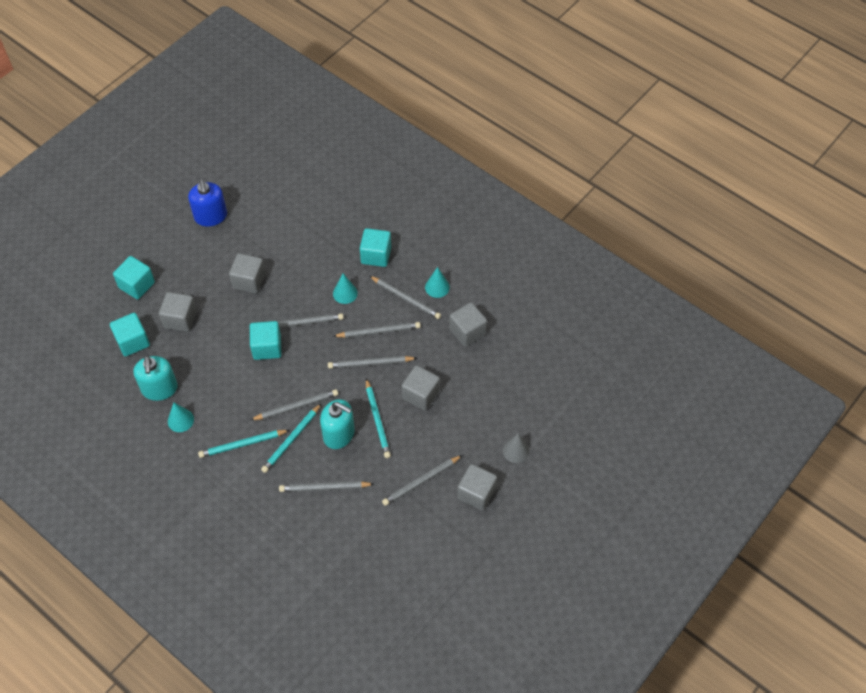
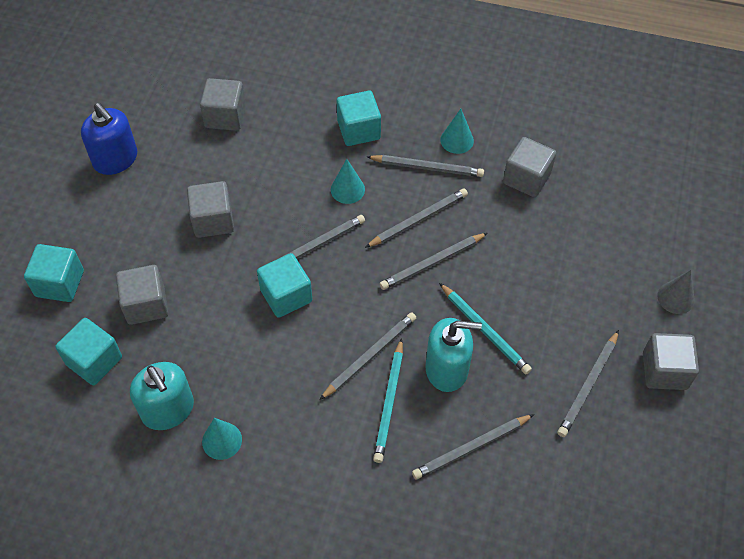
camera: 25 degrees left, 0 degrees up
turquoise pencil [198,430,290,458] -> none
grey cube [401,365,440,411] -> grey cube moved to [200,78,246,131]

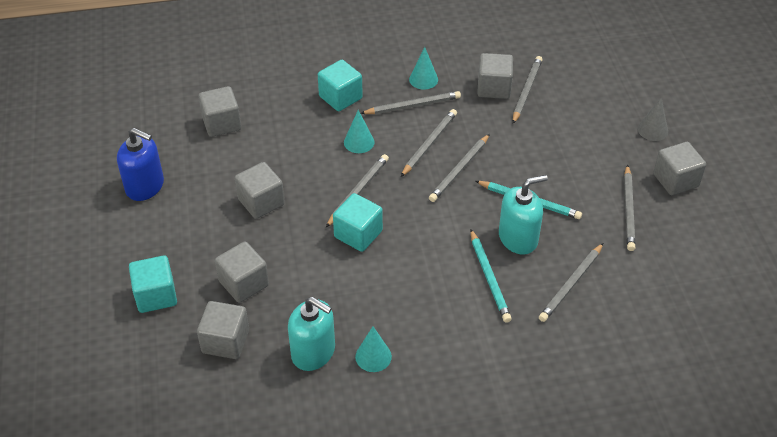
camera: 25 degrees left, 10 degrees down
turquoise cube [55,318,122,385] -> grey cube [197,301,249,359]
grey pencil [319,312,416,400] -> grey pencil moved to [513,56,543,124]

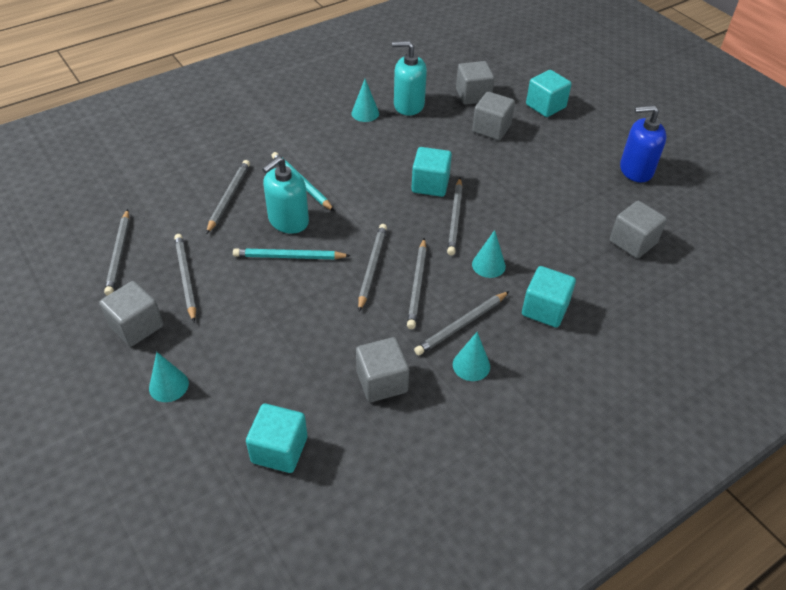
camera: 155 degrees right, 0 degrees up
grey cube [235,162,285,219] -> none
grey pencil [513,56,543,124] -> grey pencil moved to [104,209,129,296]
grey cone [638,97,668,141] -> turquoise cone [149,352,189,402]
none -> turquoise cube [246,404,307,473]

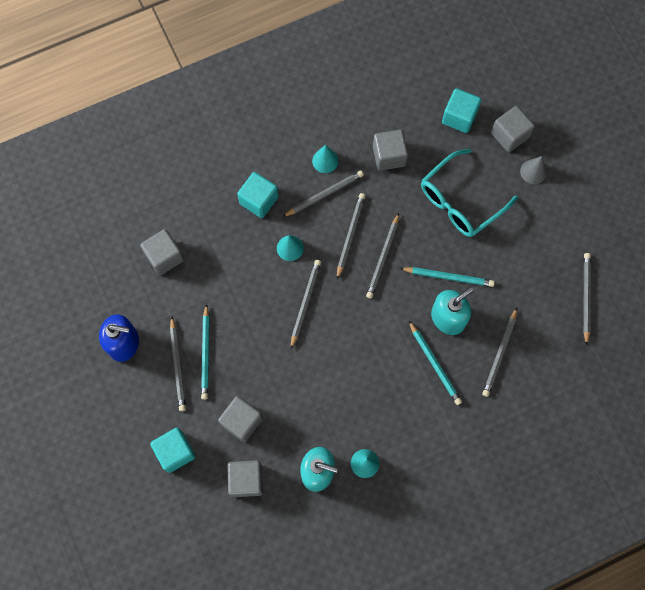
camera: 170 degrees left, 25 degrees up
grey cube [100,281,163,347] -> grey cube moved to [491,106,535,152]
turquoise cone [149,352,189,402] -> grey cone [520,156,547,184]
grey pencil [174,234,196,322] -> grey pencil moved to [170,317,186,411]
turquoise cube [411,147,452,197] -> none
none -> turquoise pencil [201,304,210,400]
none -> turquoise glasses [421,149,518,237]

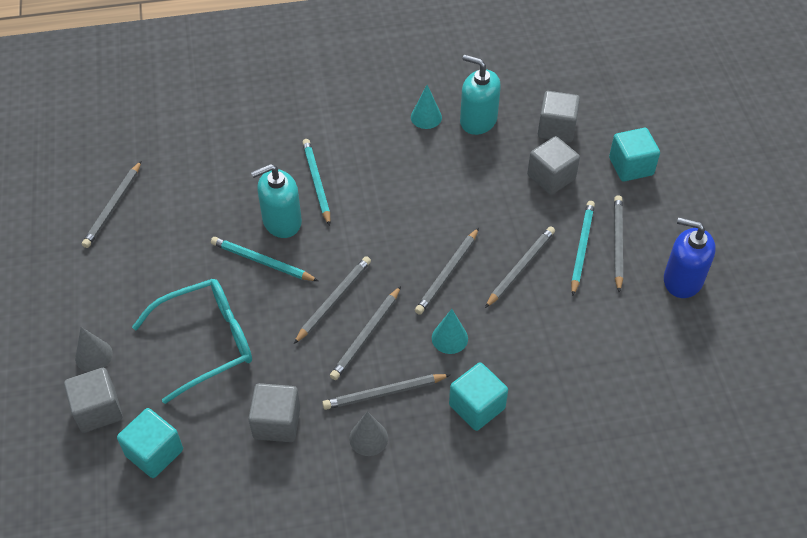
camera: 165 degrees left, 20 degrees down
grey cube [140,229,184,275] -> none
turquoise cone [312,145,339,173] -> grey cone [349,411,388,456]
grey pencil [482,308,517,397] -> grey pencil moved to [485,226,555,308]

